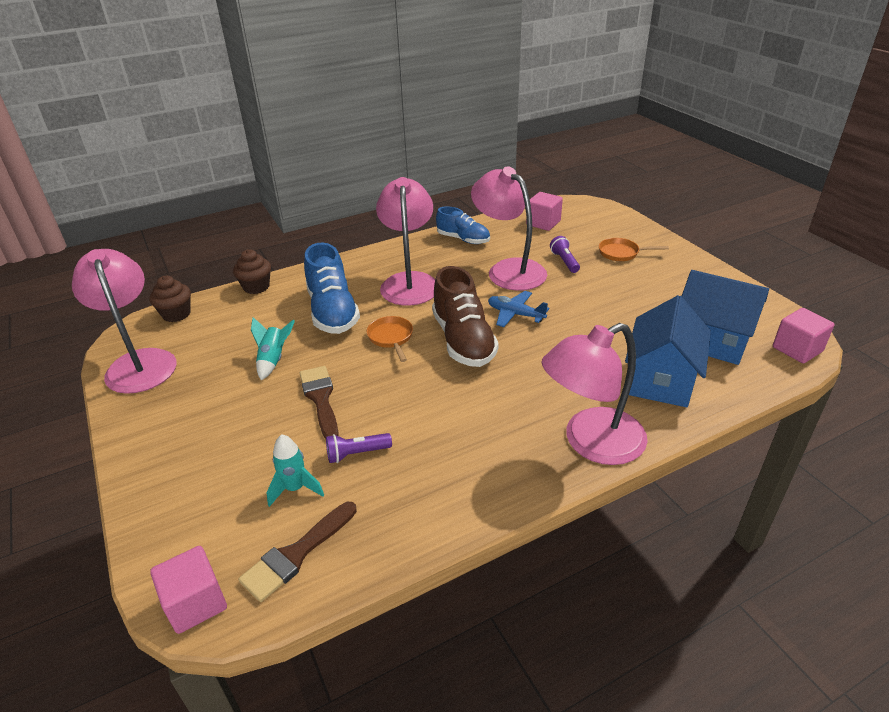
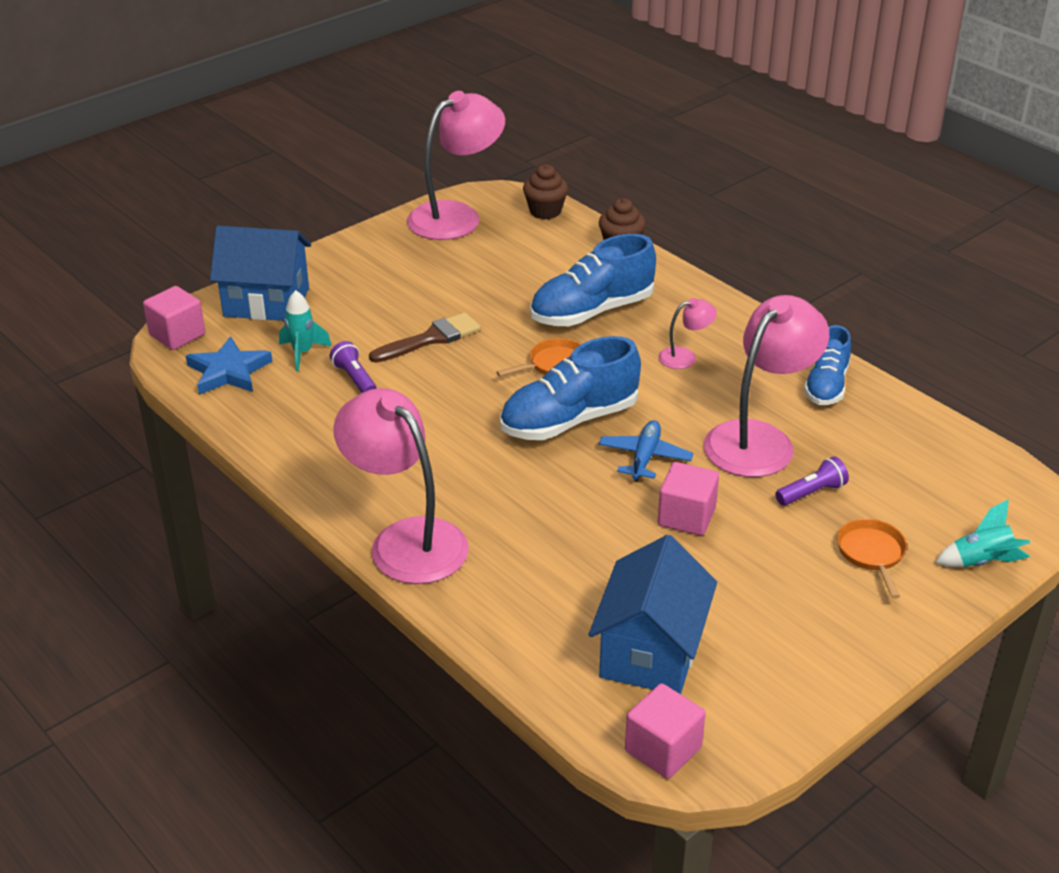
camera: 75 degrees right, 0 degrees up
brown brush [238,502,357,602] -> blue star [186,336,272,395]
turquoise rocket [251,317,295,380] -> turquoise rocket moved to [935,499,1030,567]
pink lamp [376,177,435,306] -> pink lamp [658,298,717,369], size x0.45
brown shoe [432,266,499,367] -> blue shoe [500,336,641,440]
pink cube [526,192,563,231] -> pink cube moved to [658,462,719,536]
blue house [625,295,711,407] -> blue house moved to [210,226,311,321]

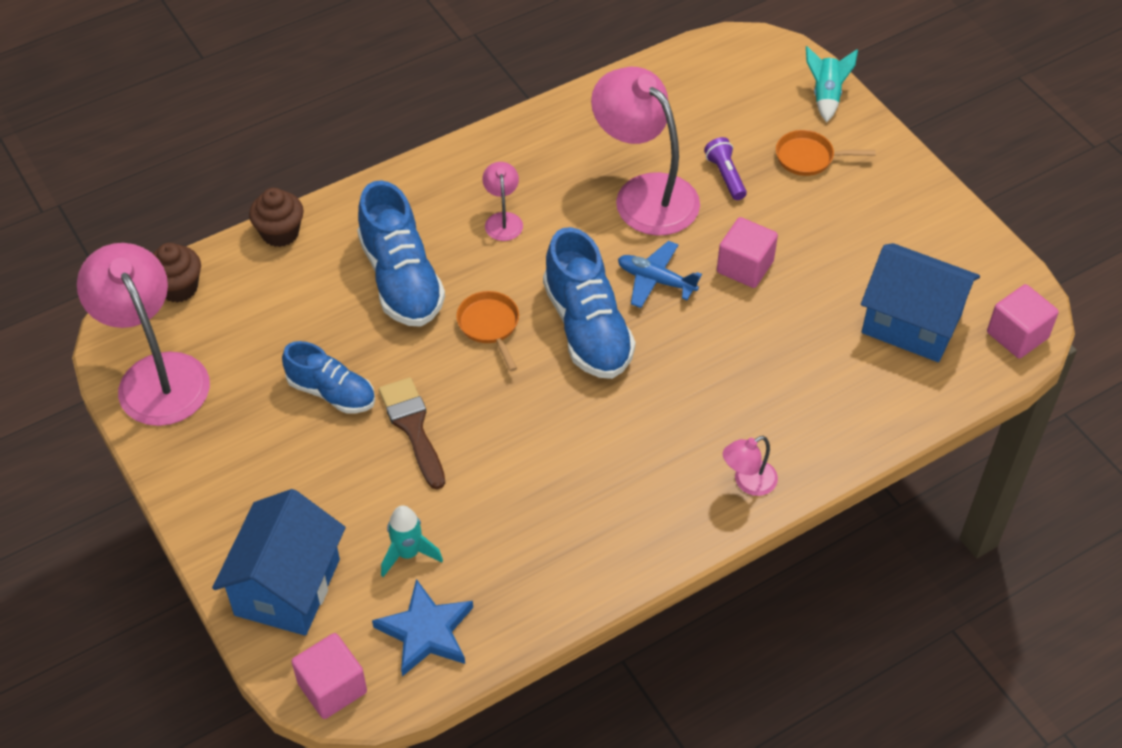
camera: 80 degrees left, 15 degrees up
purple flashlight [330,341,377,393] -> none
pink lamp [333,388,469,584] -> pink lamp [723,436,778,496], size x0.45
blue shoe [804,325,851,405] -> blue shoe moved to [282,341,375,413]

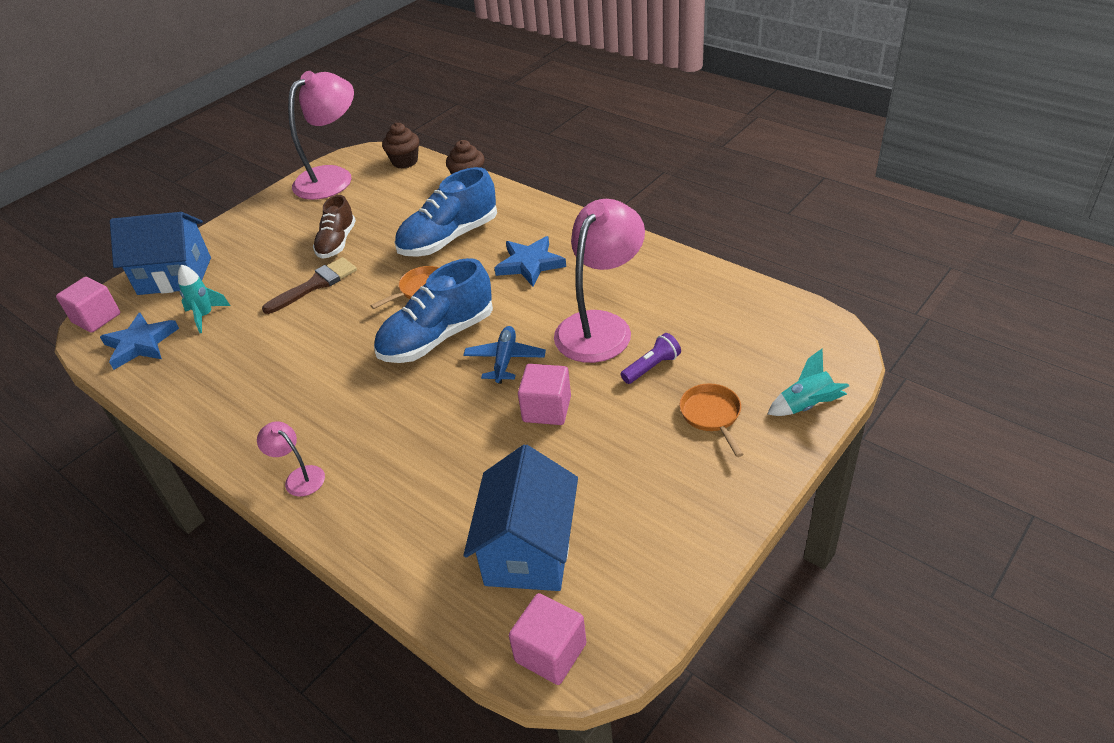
camera: 75 degrees right, 10 degrees down
blue shoe [282,341,375,413] -> brown shoe [313,195,356,259]
pink lamp [482,162,523,241] -> blue star [494,236,566,287]

